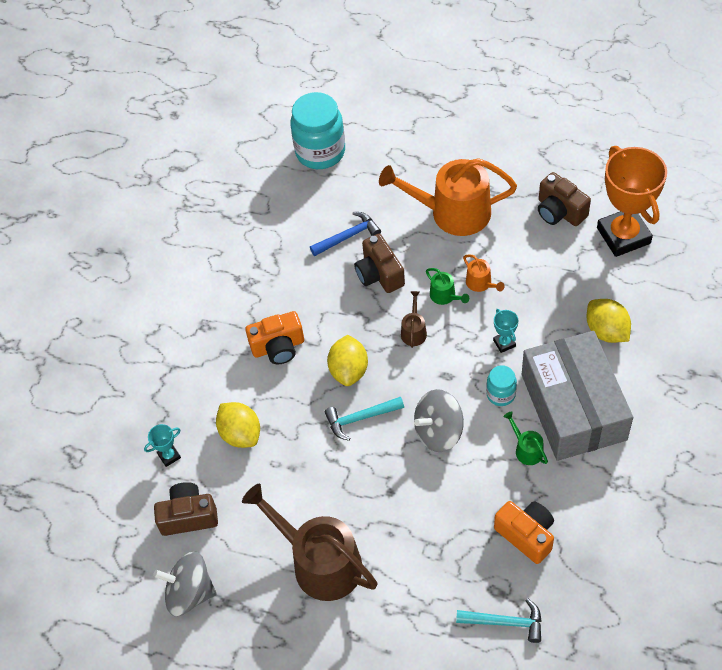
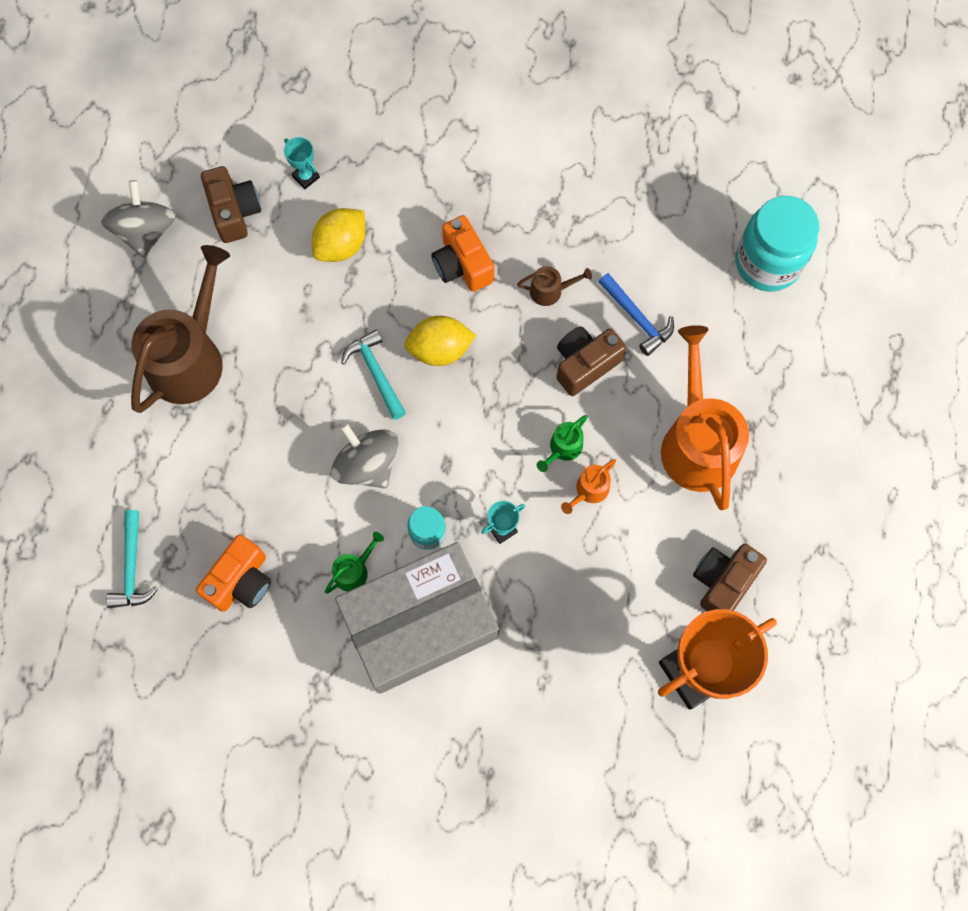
camera: 75 degrees right, 15 degrees up
brown watering can [401,291,427,348] -> brown watering can moved to [517,266,592,306]
yellow lemon [587,299,631,343] -> none

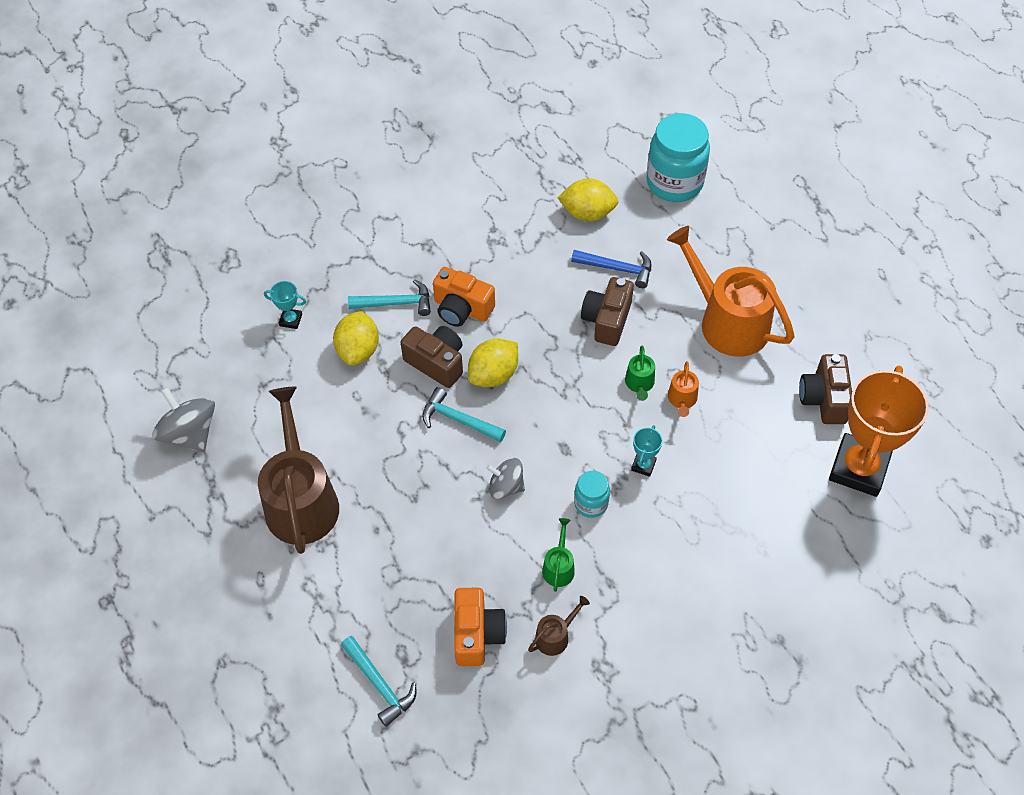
camera: 35 degrees left, 15 degrees down
brown camera [201,166,261,243] -> brown camera moved to [401,326,463,388]
grey spinning top [331,423,399,489] -> grey spinning top [486,458,525,499], size x0.65
grey box [335,542,499,694] -> none
brown watering can [517,266,592,306] -> brown watering can moved to [528,596,590,656]
none -> turquoise hammer [348,279,431,316]
none -> yellow lemon [558,179,618,221]

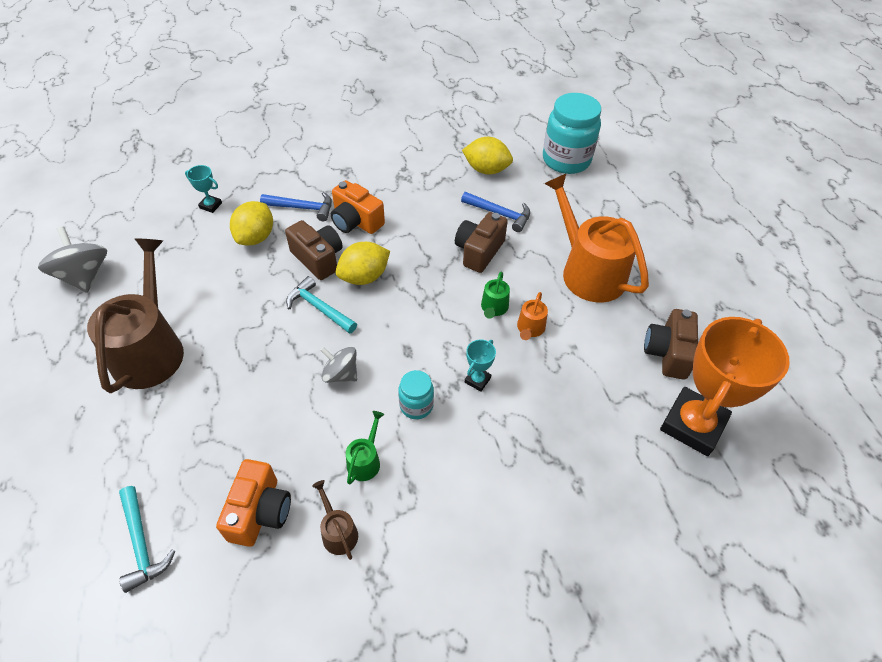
camera: 10 degrees right, 5 degrees down
turquoise hammer [348,279,431,316] -> blue hammer [260,192,332,221]
brown watering can [528,596,590,656] -> brown watering can turned 90 degrees counterclockwise [312,480,358,560]

